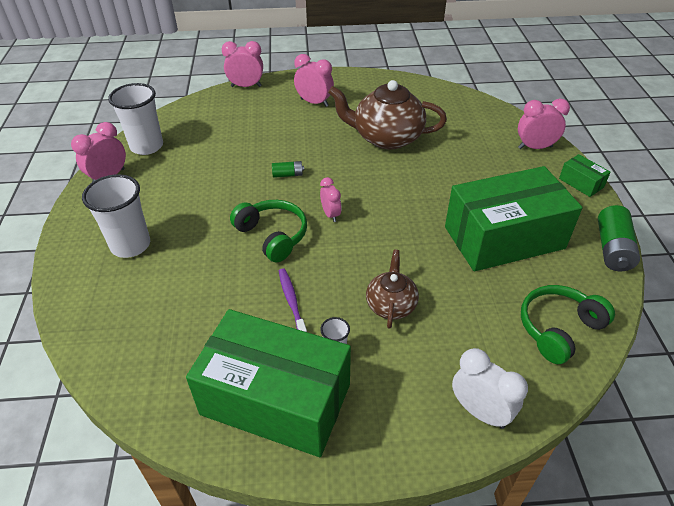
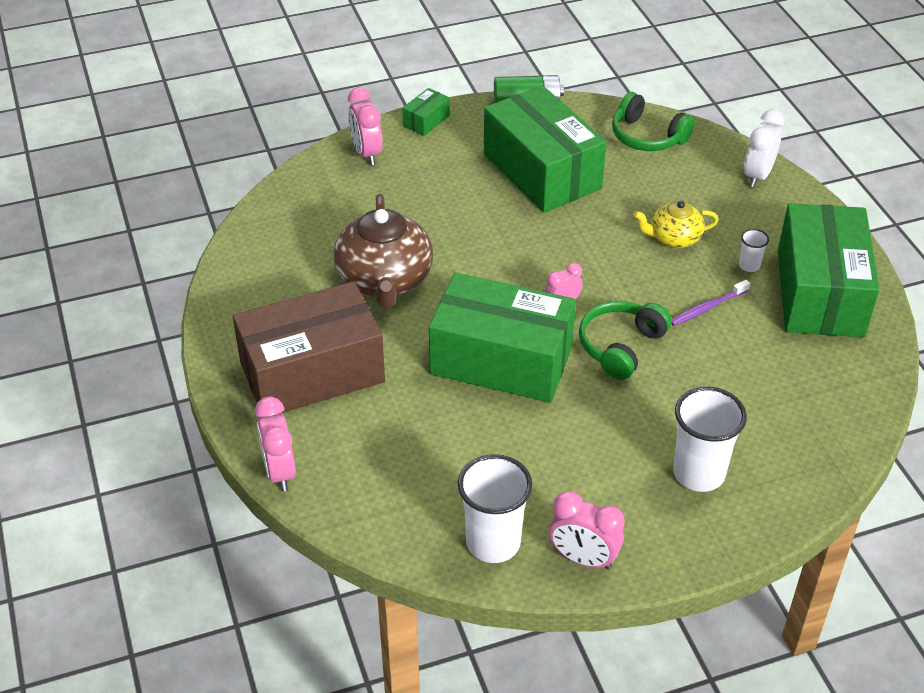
camera: 105 degrees left, 0 degrees up
green battery [272,161,304,178] -> green box [429,272,576,403]
pink clock [294,54,334,107] -> brown box [233,281,385,413]
brown teapot [366,250,419,329] -> yellow teapot [634,201,719,248]

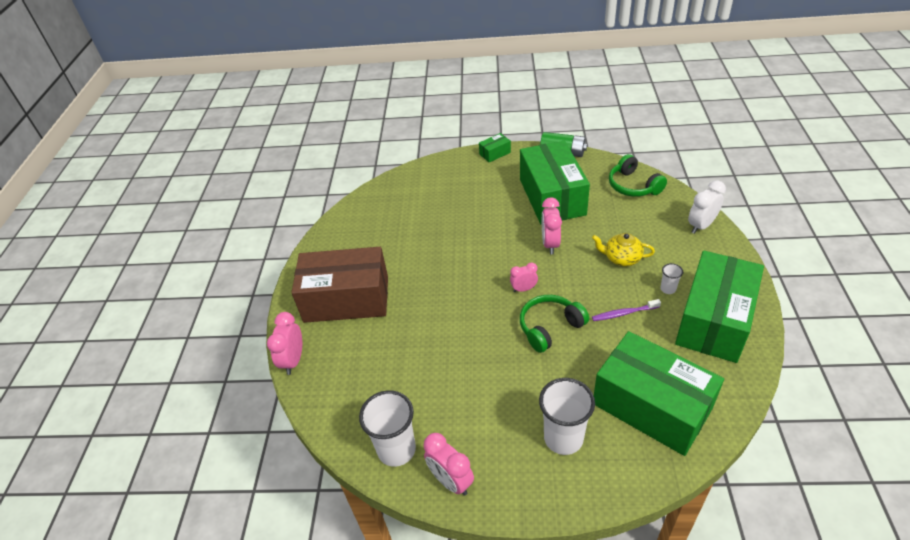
camera: 25 degrees right, 0 degrees up
brown teapot [333,194,433,308] -> none
pink clock [348,87,383,165] -> pink clock moved to [542,197,562,254]
green box [429,272,576,403] -> green box moved to [594,331,724,456]

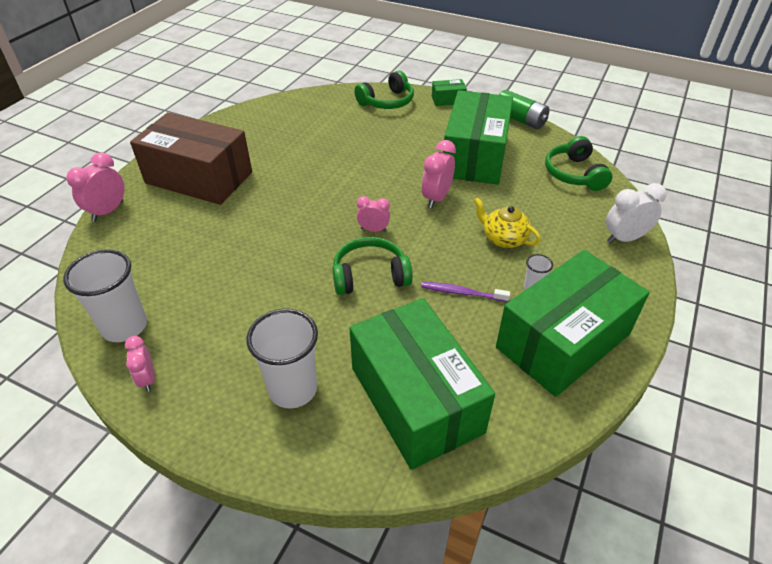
camera: 20 degrees right, 0 degrees up
pink clock [424,433,474,496] -> pink clock [125,336,155,392], size x0.64
none -> green headphones [354,70,414,109]

